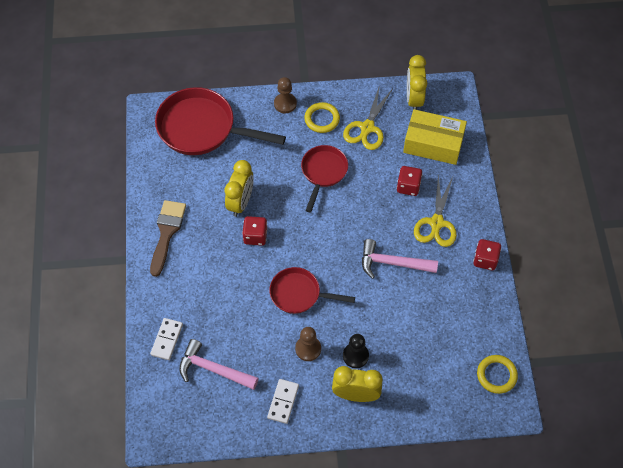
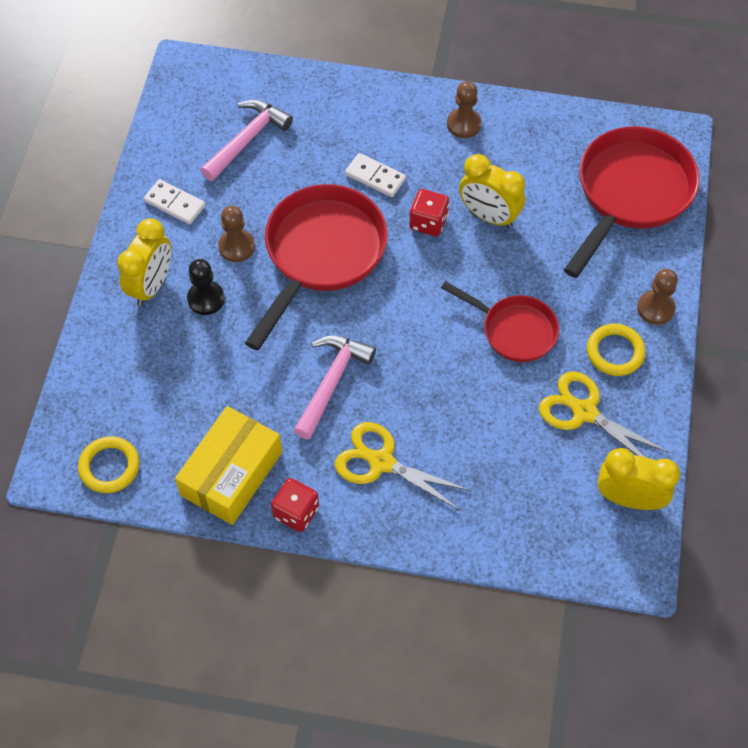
camera: 105 degrees right, 0 degrees up
brown brush [150,200,186,277] -> brown pawn [447,81,481,138]
white domino [150,318,183,360] -> white domino moved to [345,153,406,197]
red pan [269,267,355,314] -> red pan [245,184,388,350], size x1.69
red dice [397,166,422,196] -> none
yellow box [403,109,467,165] -> yellow box moved to [175,406,282,525]

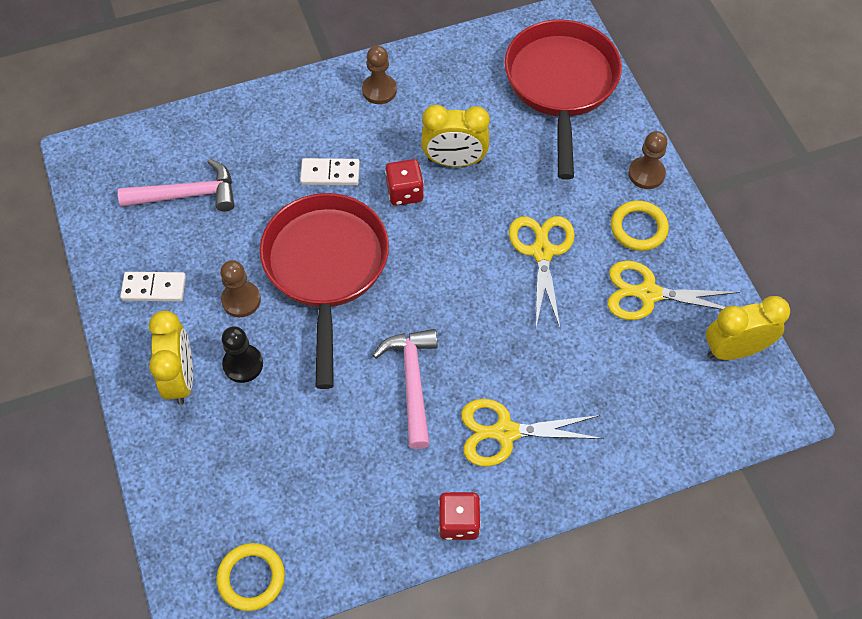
camera: 30 degrees left, 0 degrees up
yellow box [175,406,282,525] -> none
pink hammer [200,99,293,181] -> pink hammer turned 75 degrees clockwise [118,159,234,212]
red pan [441,281,559,362] -> yellow scissors [509,216,575,328]

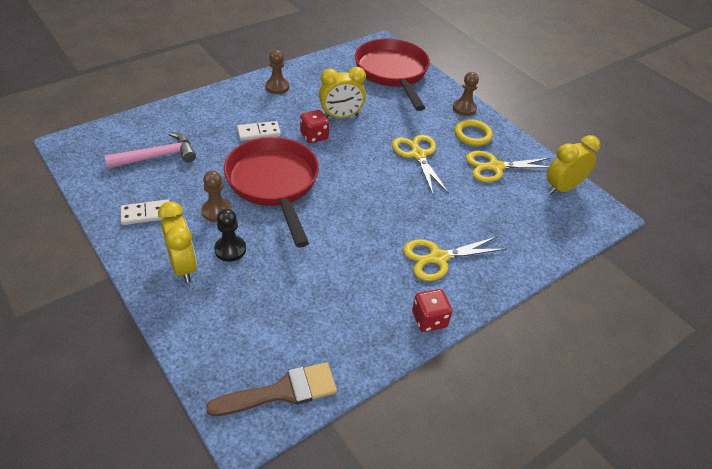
camera: 20 degrees left, 15 degrees down
yellow ring [216,543,285,611] -> brown brush [206,362,337,416]
pink hammer [373,329,437,449] -> none

